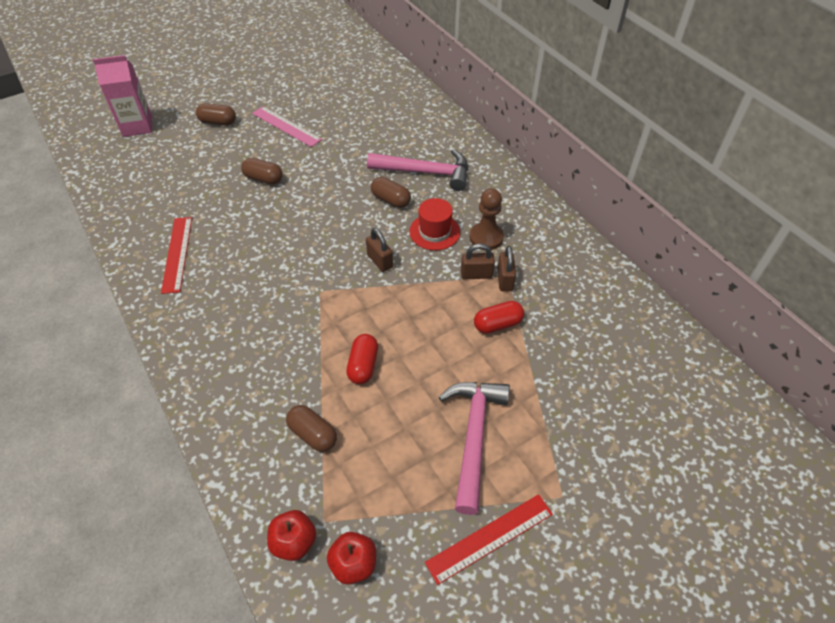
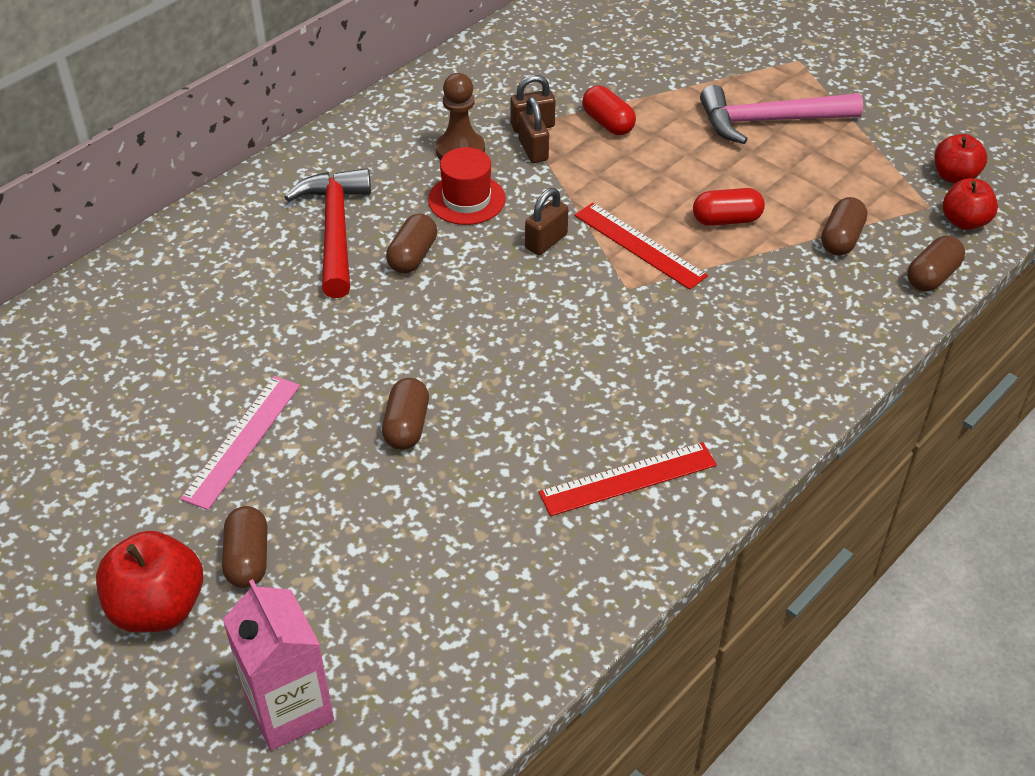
camera: 105 degrees left, 5 degrees down
pink hammer [367,149,468,191] -> red hammer [284,168,371,298]
red ruler [425,494,553,585] -> red ruler moved to [574,202,708,290]
none -> red apple [96,531,203,633]
none -> brown capsule [907,236,965,292]

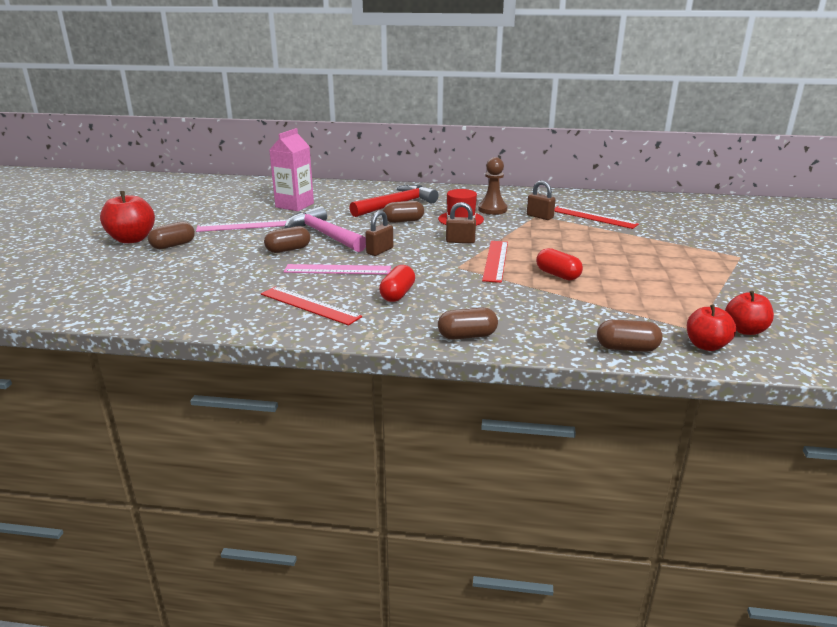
camera: 55 degrees right, 20 degrees down
pink carton [222,579,334,751] -> pink carton moved to [269,128,314,211]
brown padlock [519,97,549,163] -> brown padlock moved to [365,210,393,256]
red capsule [582,85,636,135] -> red capsule moved to [379,265,415,302]
pink hammer [700,85,863,144] -> pink hammer moved to [284,206,366,252]
brown capsule [821,197,867,256] -> brown capsule moved to [438,308,498,339]
none -> pink ruler [284,264,391,275]
none -> red ruler [554,206,639,229]

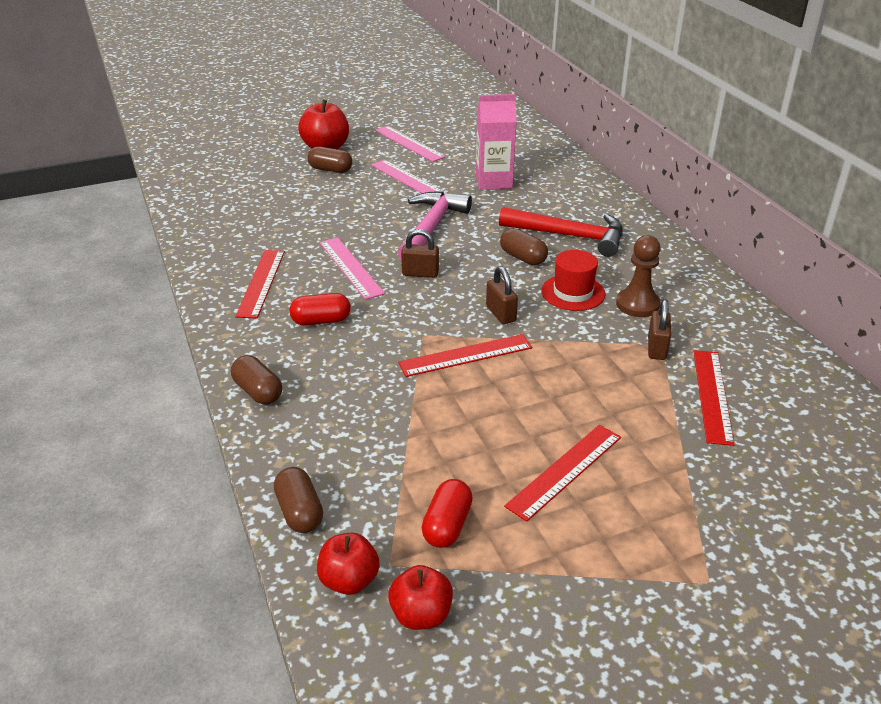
camera: 60 degrees right, 10 degrees up
brown capsule [264,226,310,253] -> none
red capsule [536,248,583,281] -> red capsule moved to [422,479,473,548]
none -> pink ruler [375,126,446,162]
none -> red ruler [504,425,621,522]

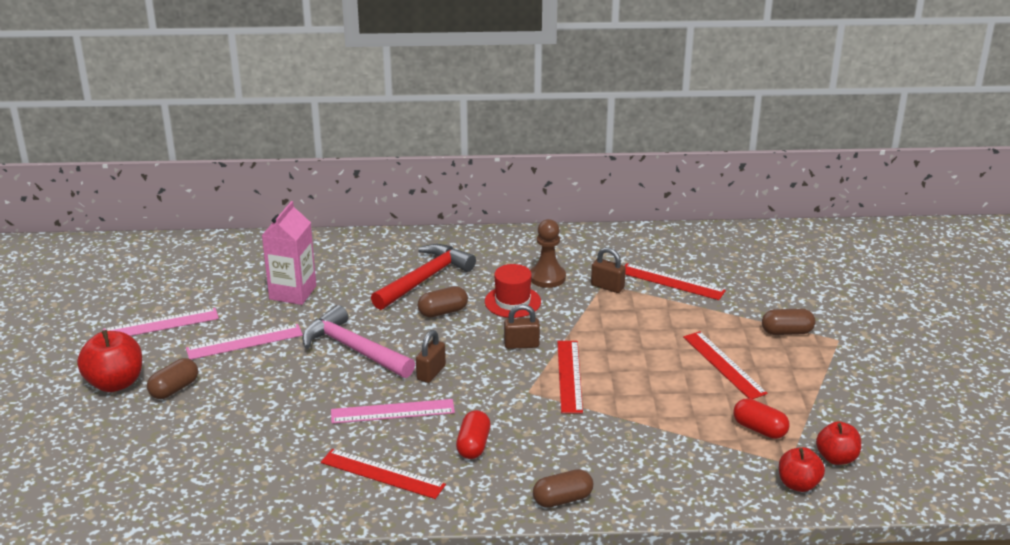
camera: 70 degrees left, 5 degrees down
brown capsule [274,467,323,533] -> brown capsule moved to [762,309,816,335]

